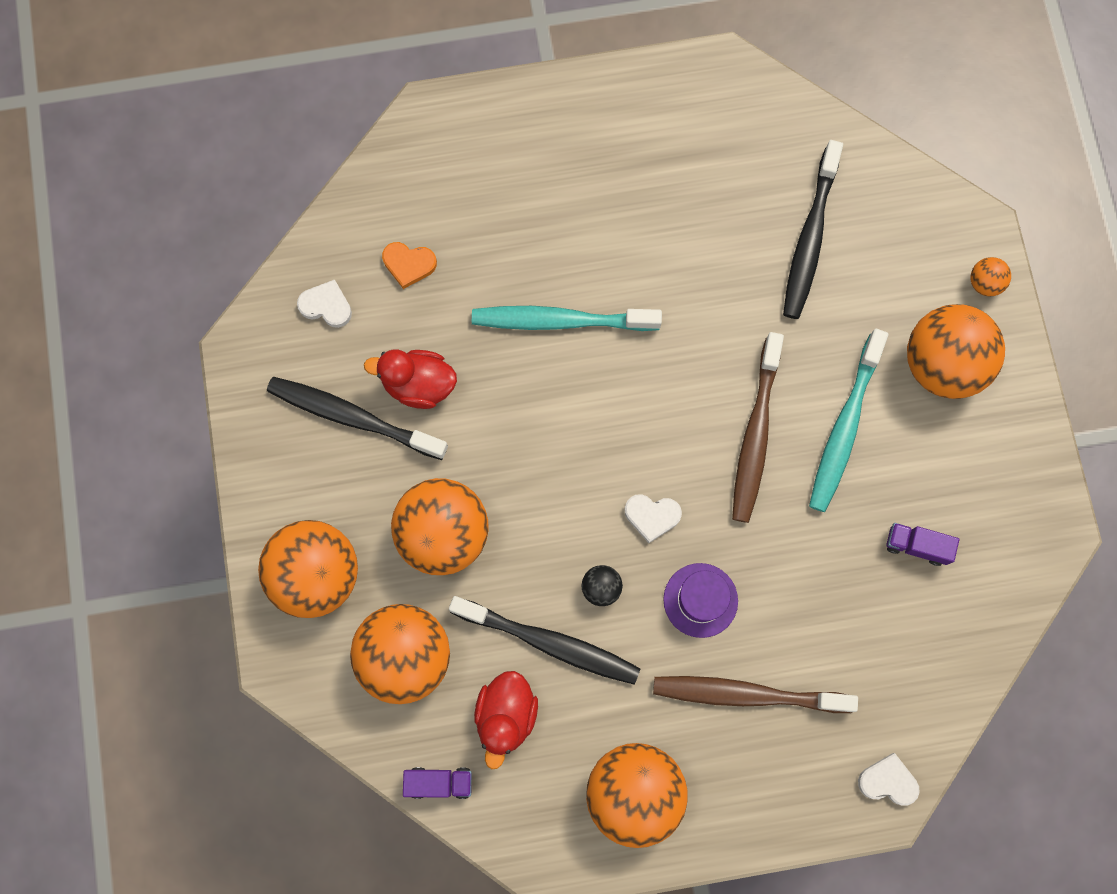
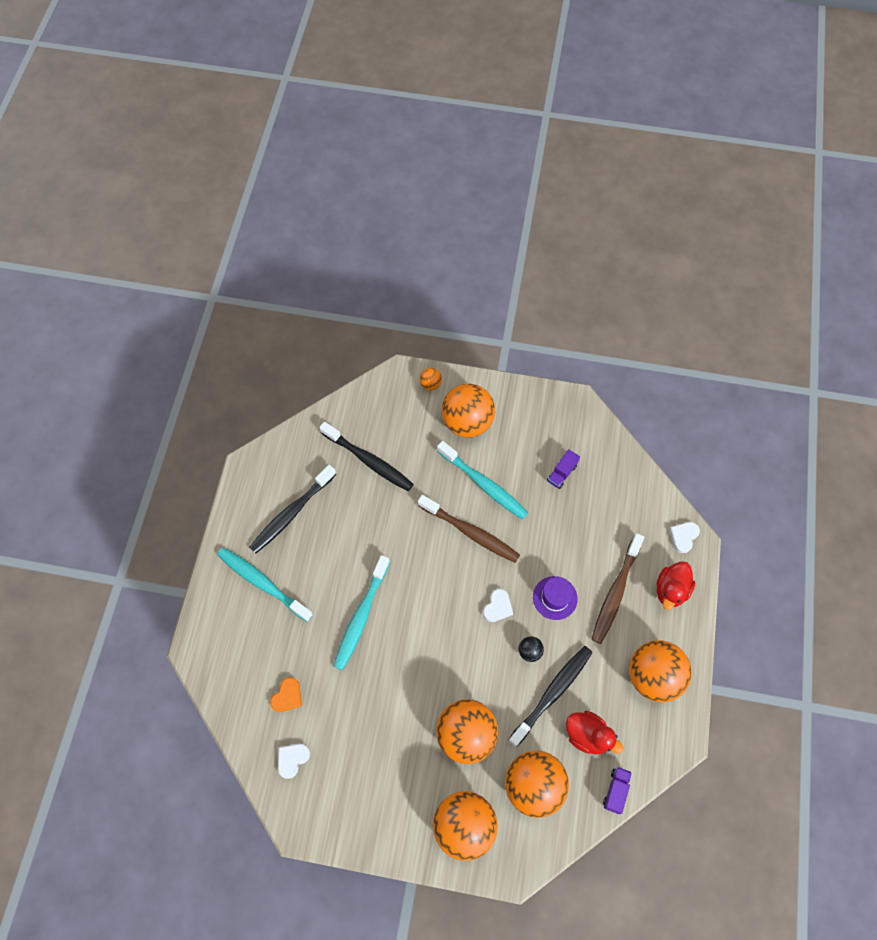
camera: 70 degrees left, 10 degrees down
black toothbrush [267,377,448,460] -> black toothbrush moved to [249,465,336,553]
red duck [364,350,457,409] -> red duck moved to [656,561,695,610]
none -> turquoise toothbrush [217,547,313,622]

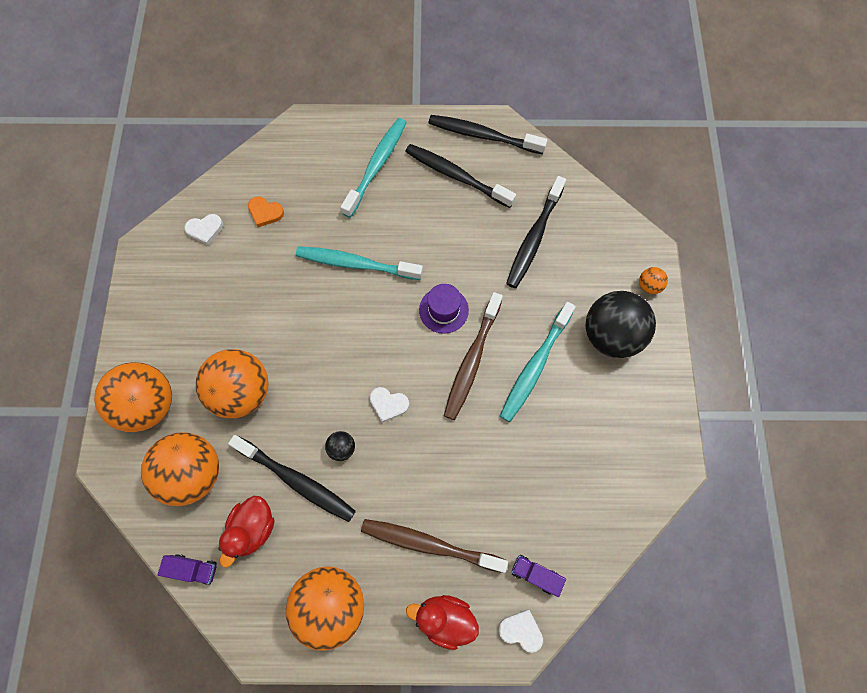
camera: 80 degrees right, 5 degrees up
white heart [278,744,310,779] -> white heart turned 135 degrees clockwise [184,214,223,245]
orange ball [441,384,495,438] -> black ball [585,291,656,358]
purple hat [533,576,578,620] -> purple hat moved to [419,284,469,334]
purple truck [547,449,580,489] -> purple truck moved to [512,555,566,597]
none -> black toothbrush [429,115,547,154]

